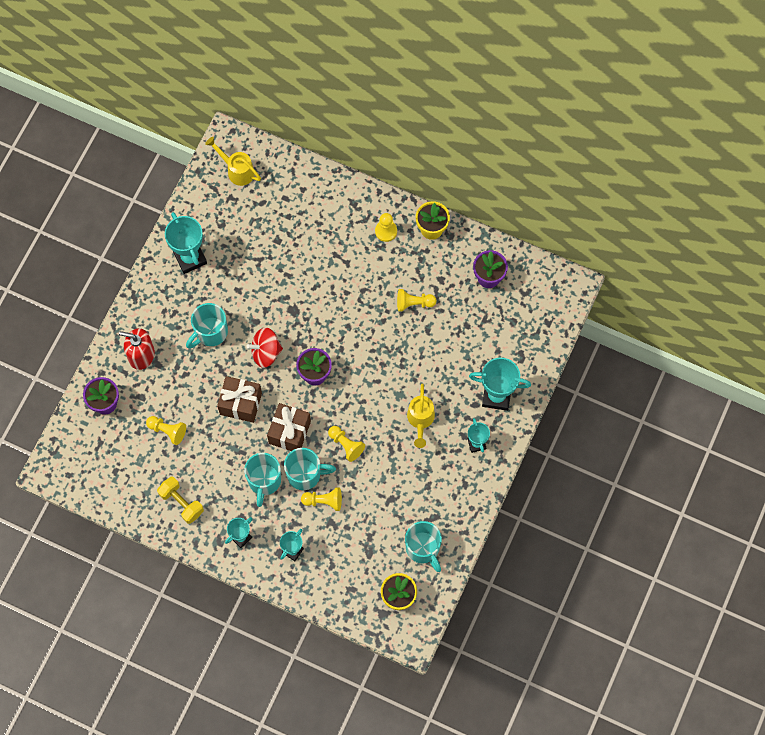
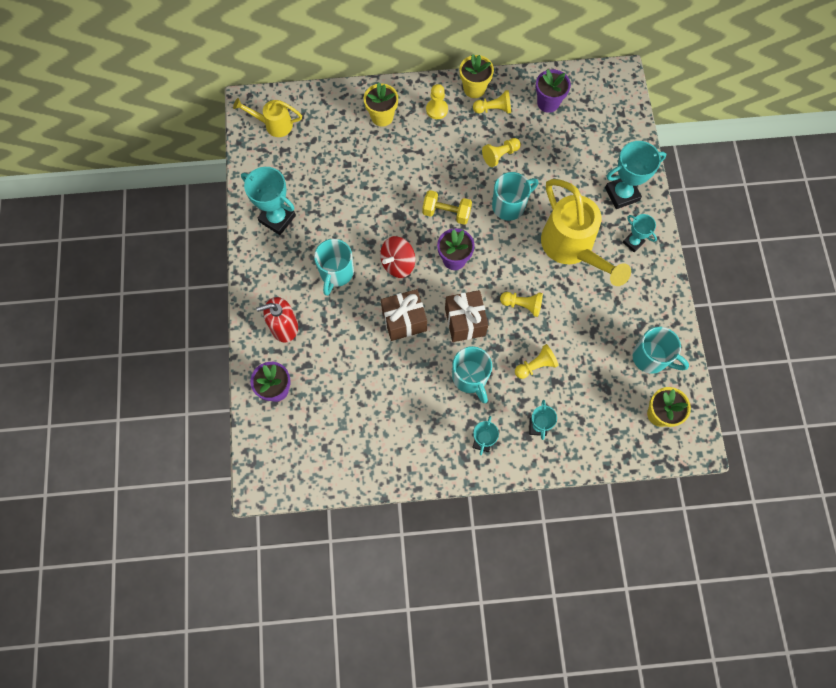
camera: 30 degrees left, 0 degrees up
yellow pawn [146,416,186,445] -> yellow pawn moved to [473,90,511,114]
yellow dumbbell [157,477,204,524] -> yellow dumbbell moved to [422,190,472,225]
turquoise mug [284,448,336,490] -> turquoise mug moved to [492,172,538,221]
yellow watering can [407,384,435,448] -> yellow watering can [541,179,631,286], size x1.86
none -> yellow flower pot [364,83,398,127]

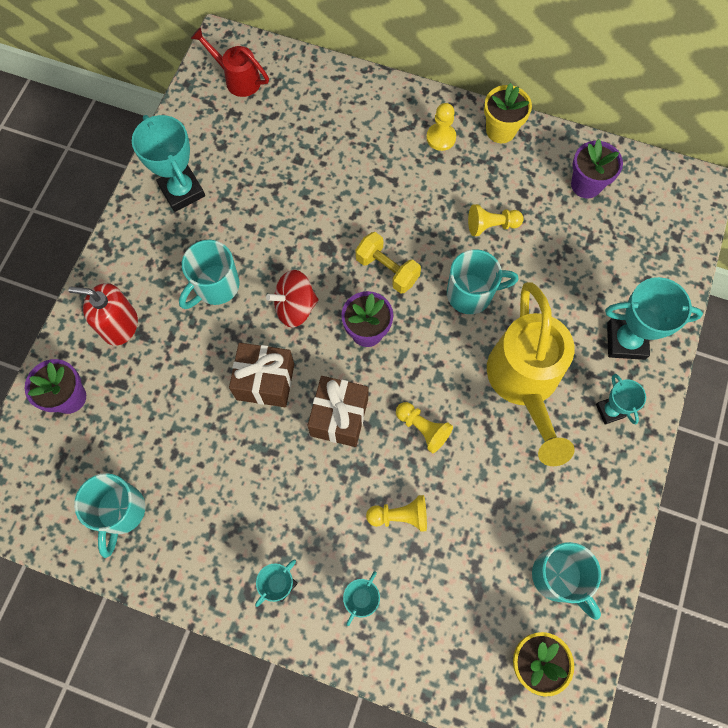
camera: 25 degrees right, 0 degrees up
yellow watering can [233,98,302,137] -> red watering can [190,27,269,97]
yellow flower pot [364,83,398,127] -> none
turquoise mug [452,346,492,403] -> turquoise mug moved to [74,473,145,558]
yellow pawn [473,90,511,114] -> none

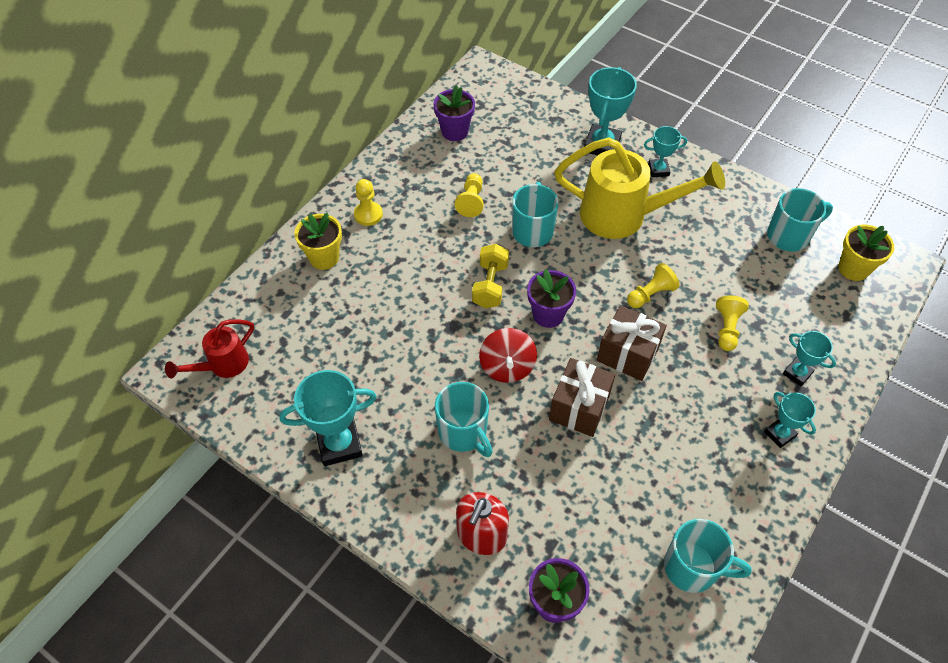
camera: 75 degrees left, 15 degrees down
yellow dumbbell [355,232,421,294] -> yellow dumbbell turned 45 degrees counterclockwise [472,244,509,308]
yellow flower pot [484,83,532,143] -> yellow flower pot moved to [294,213,342,270]

